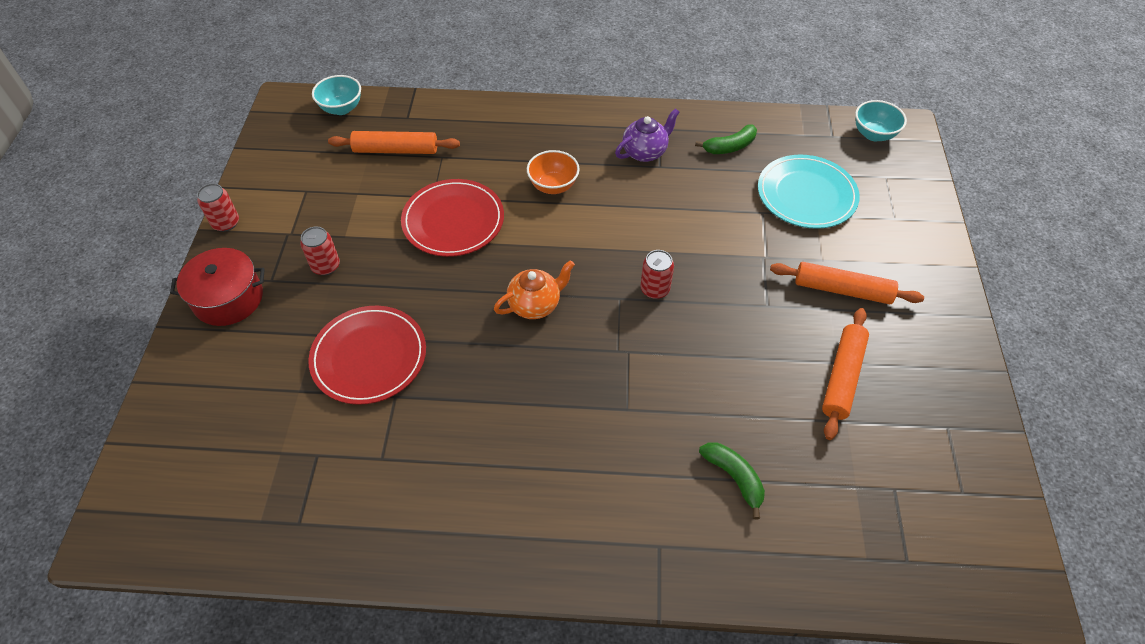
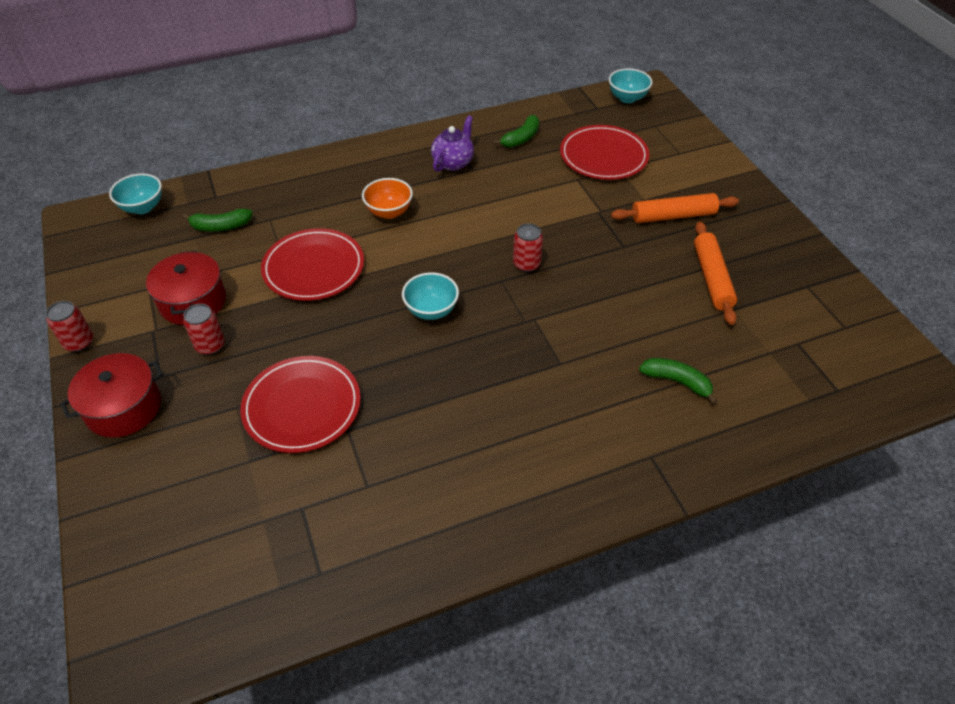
camera: 25 degrees left, 5 degrees down
orange rolling pin [328,131,460,154] -> green banana [182,208,253,232]
orange teapot [494,260,575,319] -> turquoise bowl [402,272,459,320]
turquoise plate [758,155,860,229] -> red plate [560,125,650,180]
none -> red pot [146,251,226,325]

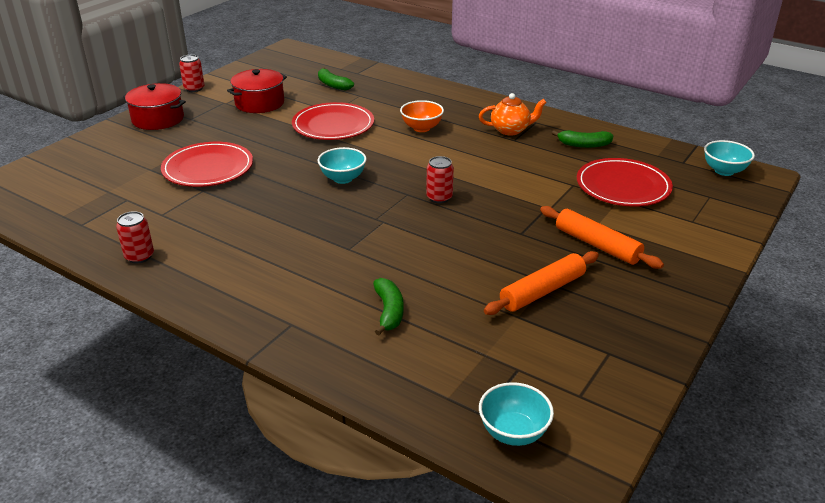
camera: 55 degrees right, 15 degrees down
turquoise bowl [109,173,162,214] -> turquoise bowl moved to [479,382,554,446]
red can [183,304,225,355] -> red can moved to [116,211,154,264]
purple teapot [431,116,474,172] -> orange teapot [479,93,547,135]

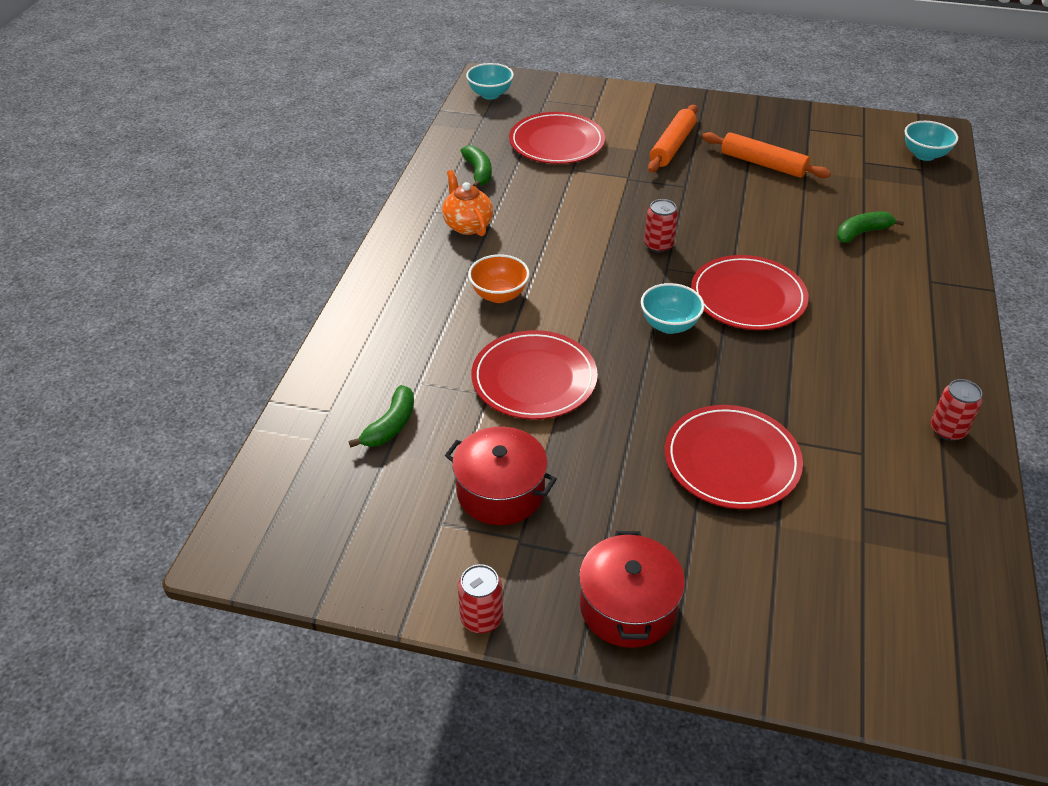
camera: 110 degrees left, 10 degrees up
none -> red plate [691,255,809,330]

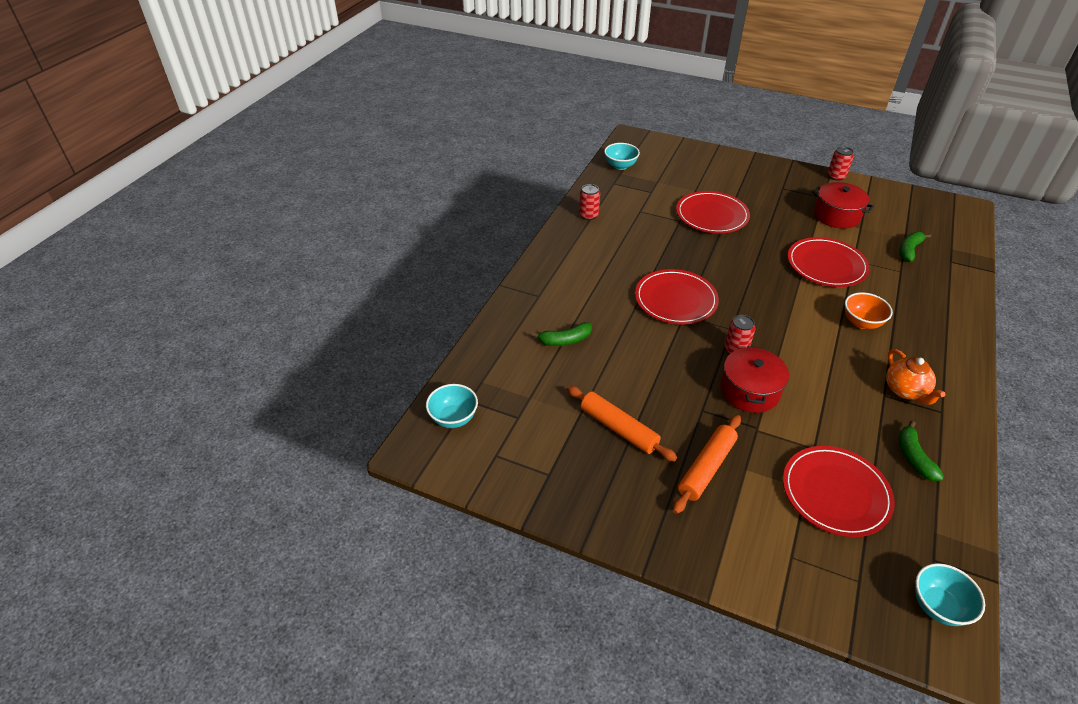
camera: 170 degrees left, 0 degrees up
red pot [579,531,685,648] -> red pot moved to [721,346,789,413]
turquoise bowl [641,283,704,334] -> turquoise bowl moved to [604,143,640,170]

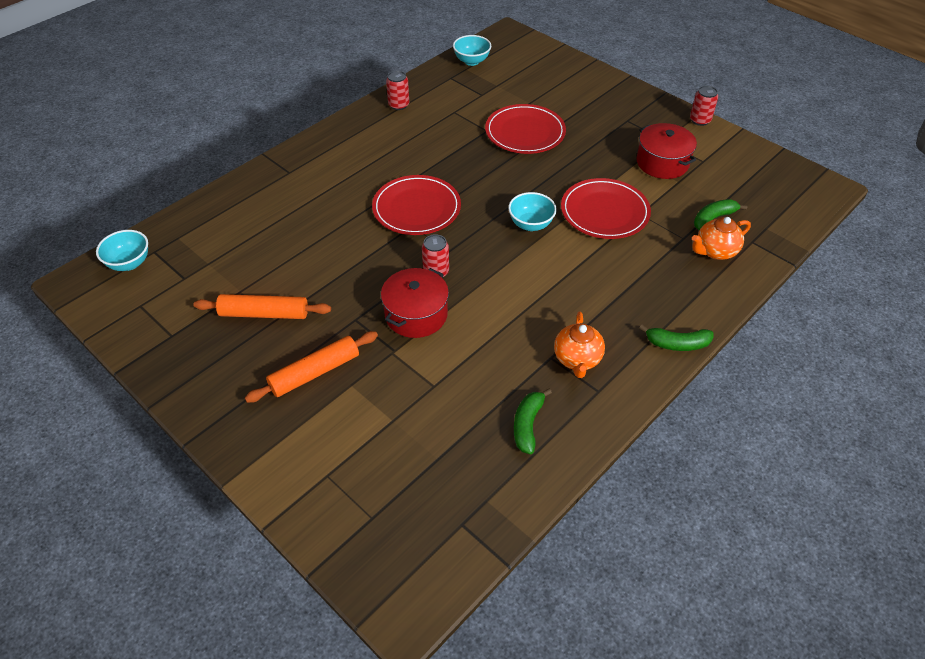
camera: 20 degrees right, 5 degrees up
green banana [531,322,592,346] -> green banana moved to [639,325,714,351]
orange rolling pin [567,386,677,462] -> orange rolling pin turned 60 degrees counterclockwise [193,294,331,319]
red plate [783,446,895,537] -> none
orange bowl [845,292,893,329] -> none
turquoise bowl [915,563,985,626] -> turquoise bowl moved to [508,192,557,231]
none -> orange teapot [692,217,751,260]

